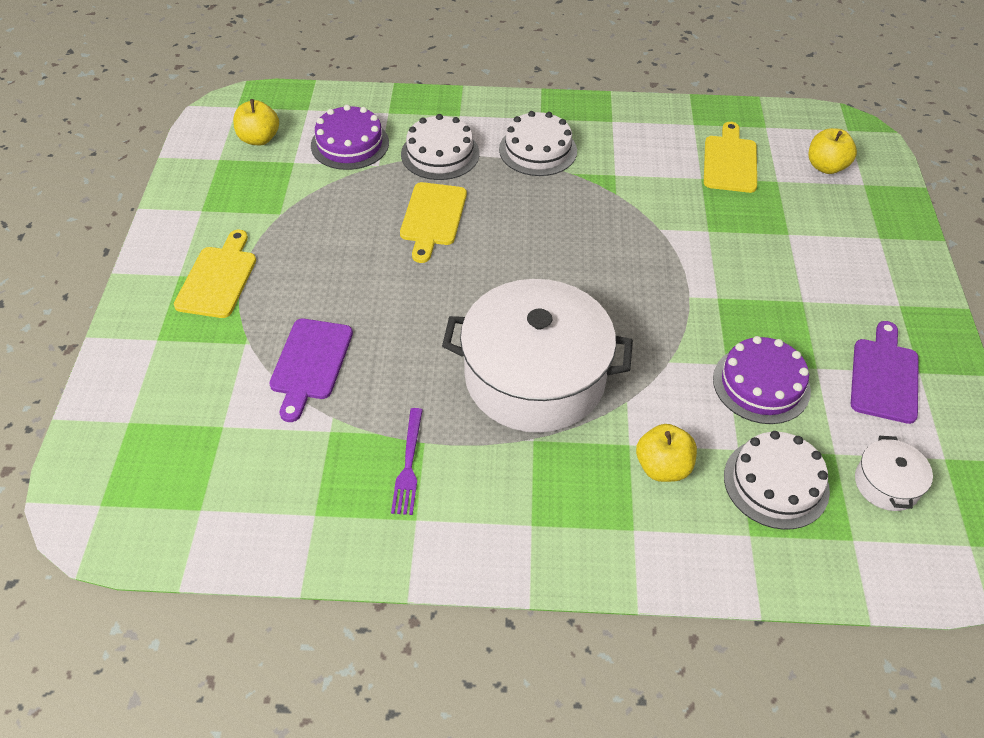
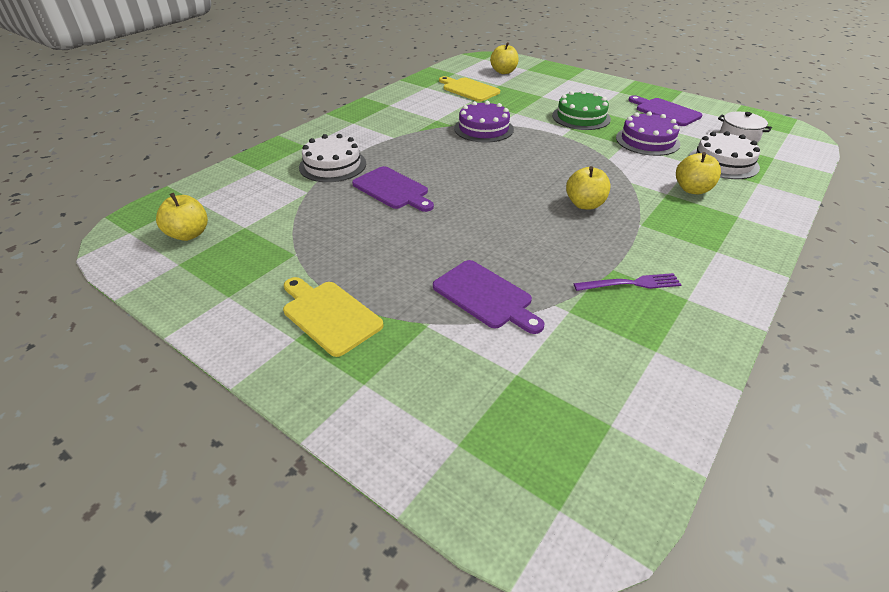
camera: 55 degrees left, 10 degrees down
purple cake [311,105,389,170] -> purple cake moved to [454,101,514,143]
purple fork [391,408,423,515] -> purple fork turned 45 degrees counterclockwise [574,273,682,291]
yellow cutting board [400,182,467,263] -> purple cutting board [352,166,434,212]
white pot [442,279,633,433] -> yellow apple [566,166,610,209]
white cake [499,111,577,176] -> none
none -> green cake [552,90,611,130]

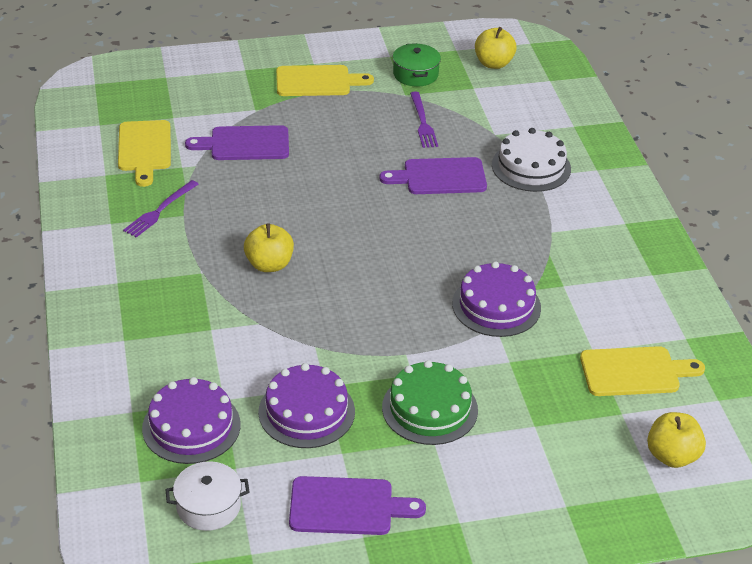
camera: 130 degrees right, 0 degrees up
yellow apple [676,152,721,194] -> none
white cake [689,131,760,179] -> purple cake [142,377,241,464]
none -> yellow cutting board [118,120,171,187]
none -> green pot [393,43,441,86]
none -> purple fork [410,92,438,148]

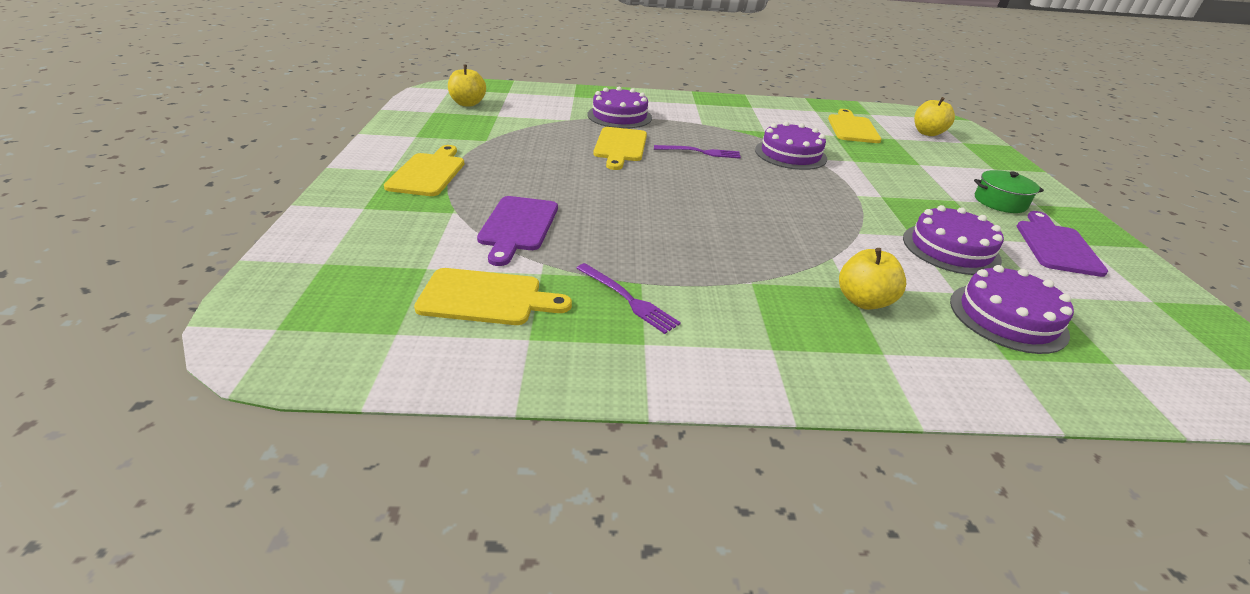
camera: 80 degrees left, 5 degrees down
white pot [165,461,250,531] -> none
yellow apple [244,223,294,272] -> yellow apple moved to [839,248,906,310]
purple cutting board [379,157,487,194] -> yellow cutting board [594,127,647,170]
green cake [382,360,478,445] -> none
green pot [393,43,441,86] -> green pot moved to [974,170,1044,213]
purple fork [410,92,438,148] -> purple fork moved to [654,145,741,159]
white cake [492,128,571,192] -> purple cake [587,87,652,129]

